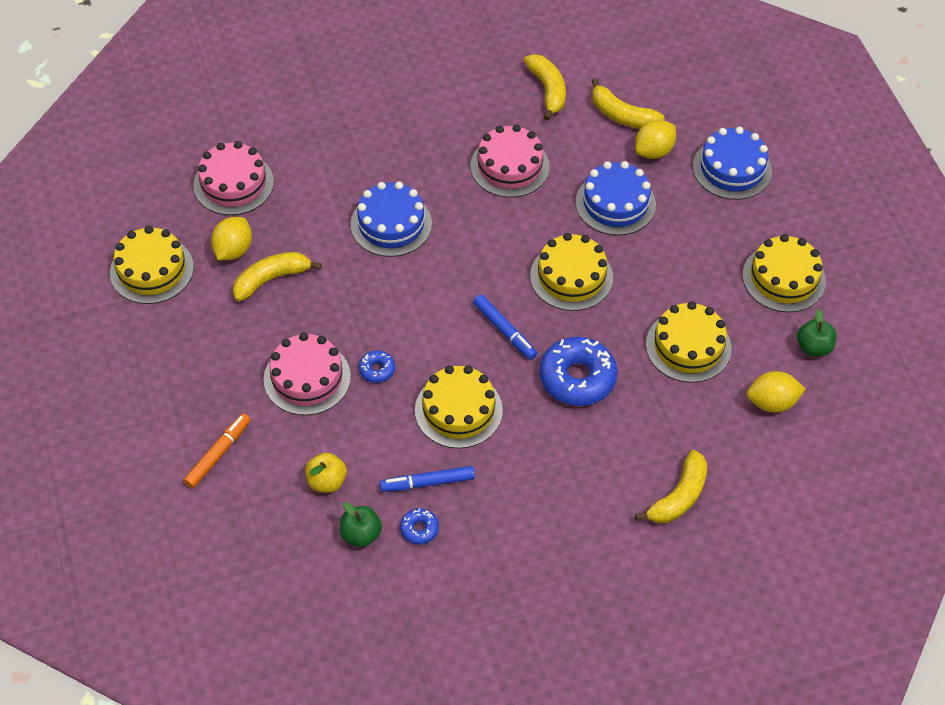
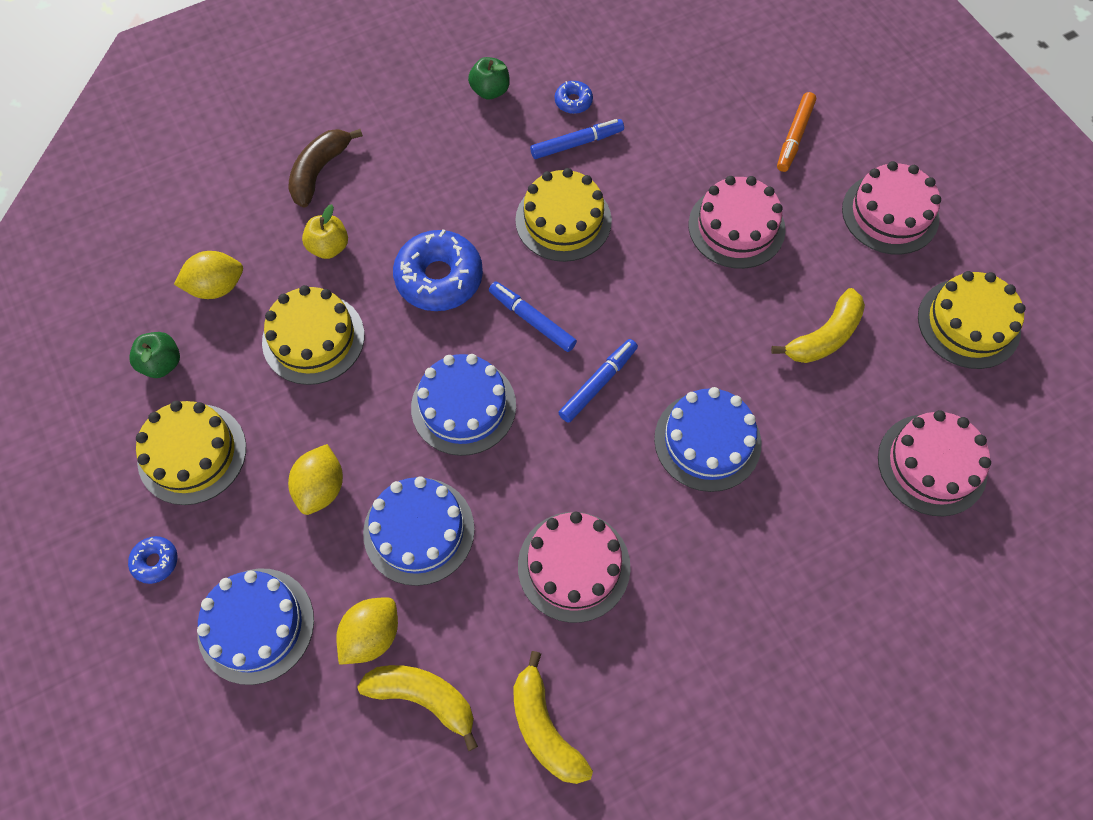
camera: 170 degrees right, 10 degrees up
yellow lemon [211,217,252,260] -> yellow lemon moved to [288,444,343,515]
yellow apple [305,453,347,493] -> yellow apple moved to [302,204,348,259]
green apple [340,502,382,547] -> green apple moved to [468,57,510,99]
blue donut [359,350,395,383] -> blue donut moved to [128,536,178,584]
yellow cake [530,233,613,311] -> blue cake [411,354,516,456]
yellow banana [635,450,707,523] -> brown banana [288,129,363,208]
none -> blue marker [558,339,638,423]
none -> pink cake [842,161,941,255]

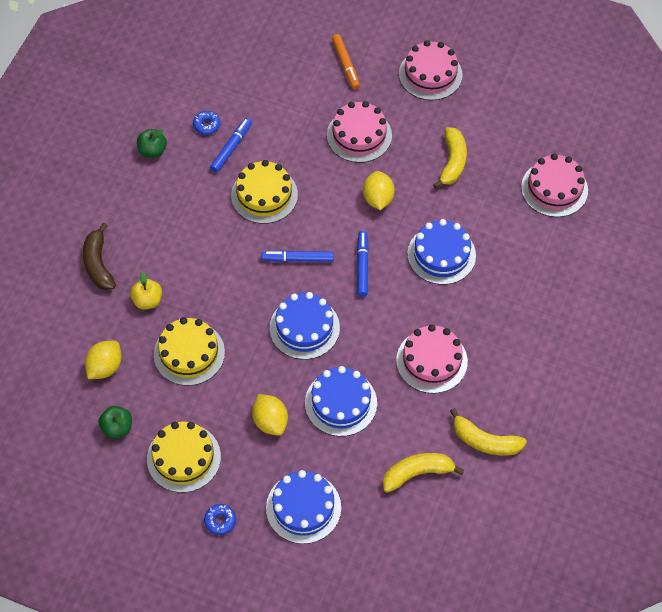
camera: 40 degrees left, 5 degrees down
yellow lemon [336,597,398,665] -> yellow lemon moved to [363,171,395,210]
blue donut [393,229,483,311] -> none
yellow cake [918,271,1026,369] -> none

